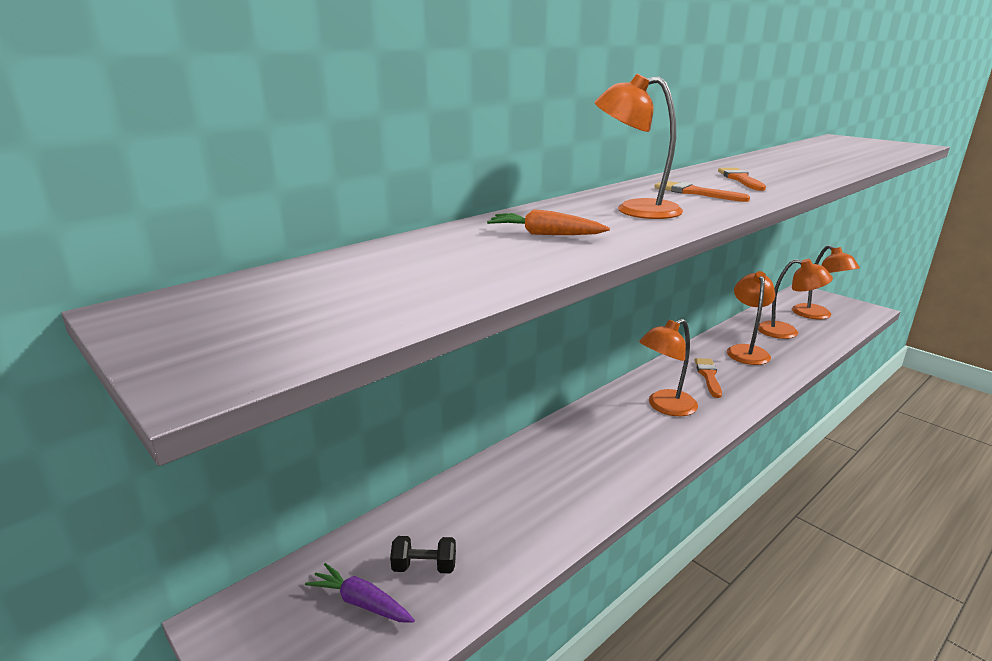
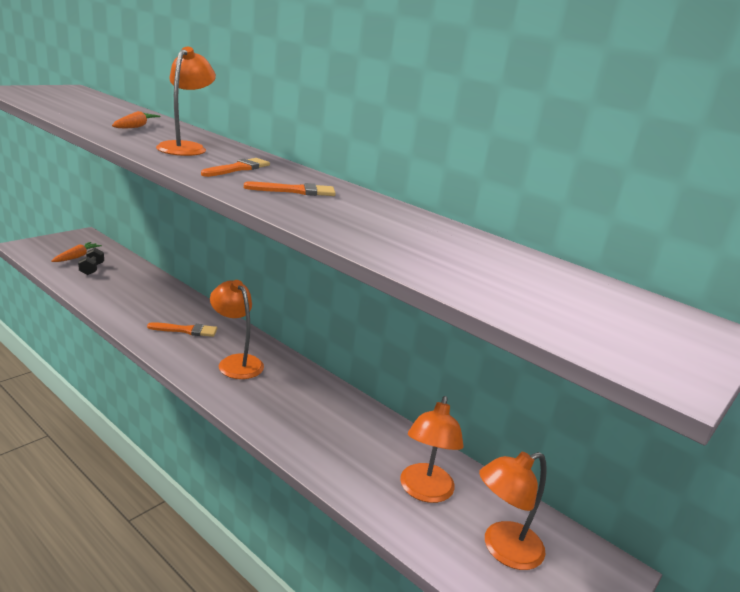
camera: 80 degrees right, 0 degrees up
purple carrot [305,563,415,623] -> orange carrot [51,242,102,262]
orange brush [694,358,722,398] -> orange brush moved to [147,322,217,337]
orange lamp [727,271,775,365] -> none

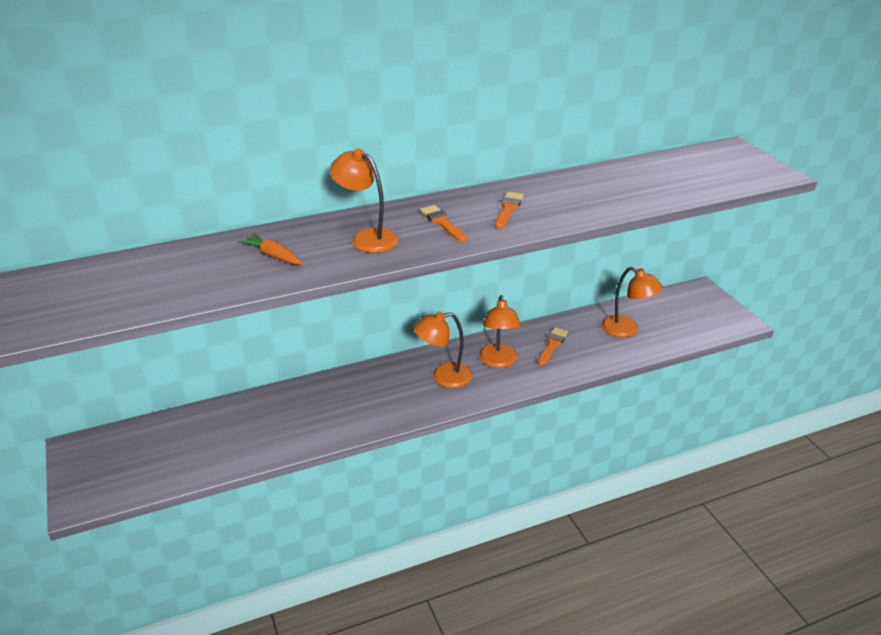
camera: 60 degrees left, 10 degrees up
orange carrot [51,242,102,262] -> none
black dumbbell [78,248,104,275] -> none
orange brush [147,322,217,337] -> orange brush moved to [538,327,568,366]
orange lamp [479,452,547,570] -> orange lamp moved to [479,295,521,368]

